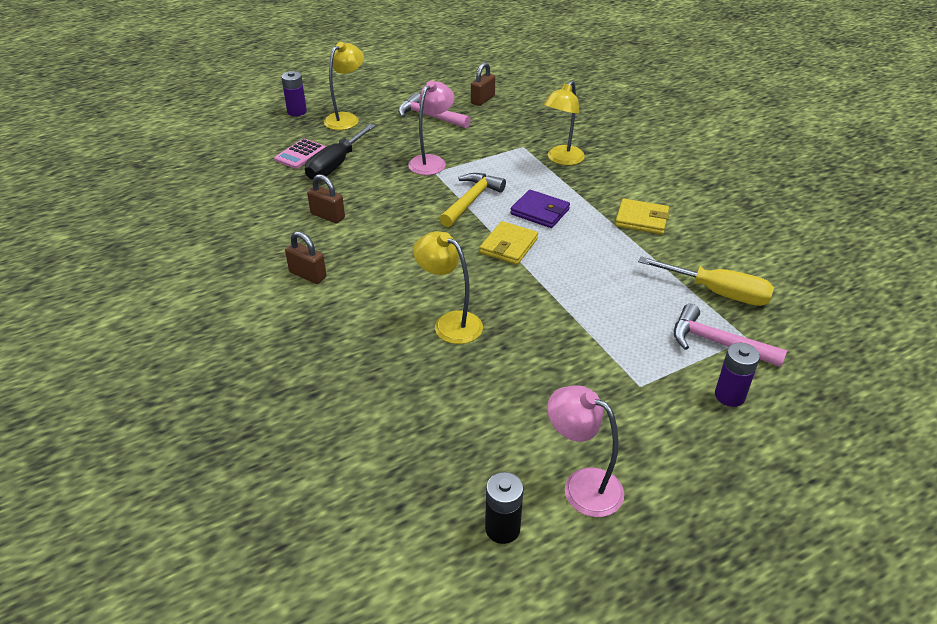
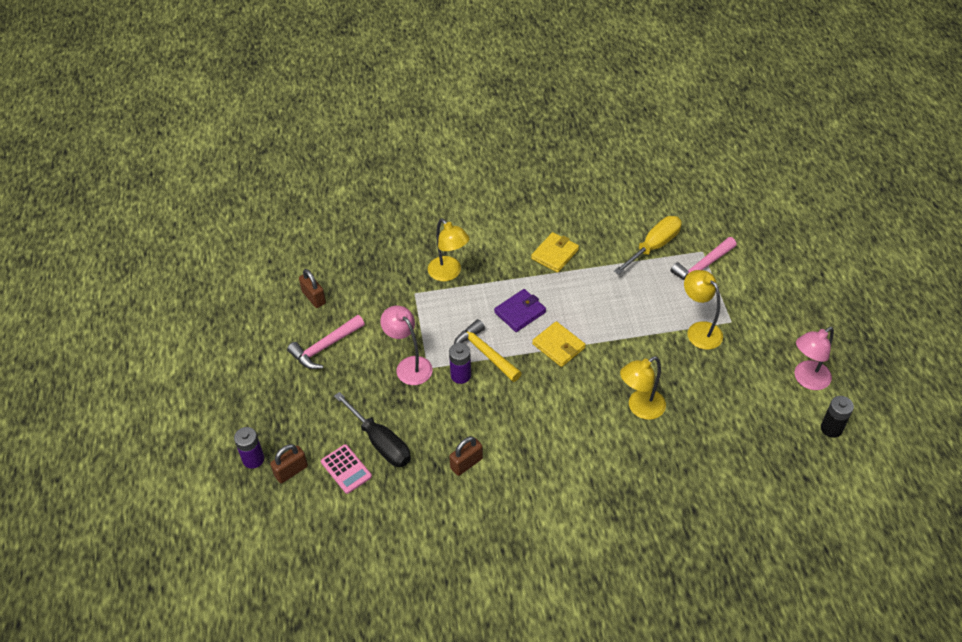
camera: 70 degrees left, 10 degrees up
brown padlock [285,231,327,284] -> brown padlock moved to [270,444,308,483]
yellow lamp [324,42,364,130] -> yellow lamp moved to [684,270,723,350]
purple battery [715,343,760,407] -> purple battery moved to [449,343,471,384]

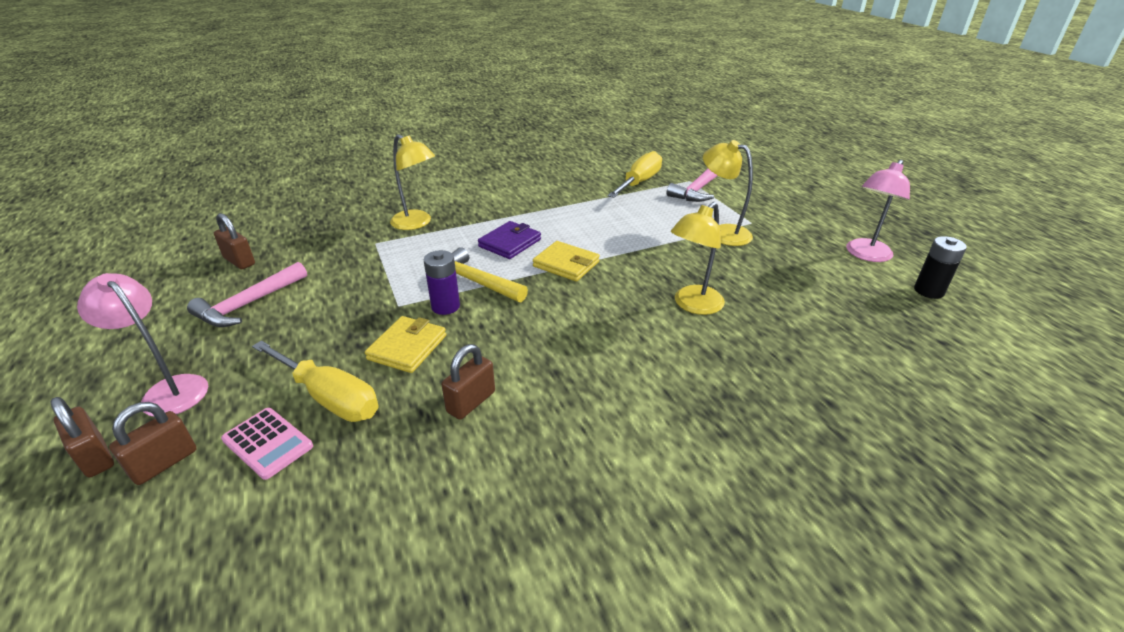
camera: 15 degrees left, 15 degrees down
purple battery [234,427,264,469] -> brown padlock [50,397,114,477]
black screwdriver [334,392,411,467] -> yellow screwdriver [252,341,379,422]
pink lamp [380,306,433,385] -> pink lamp moved to [77,273,208,417]
yellow wallet [531,232,579,273] -> yellow wallet moved to [365,316,446,373]

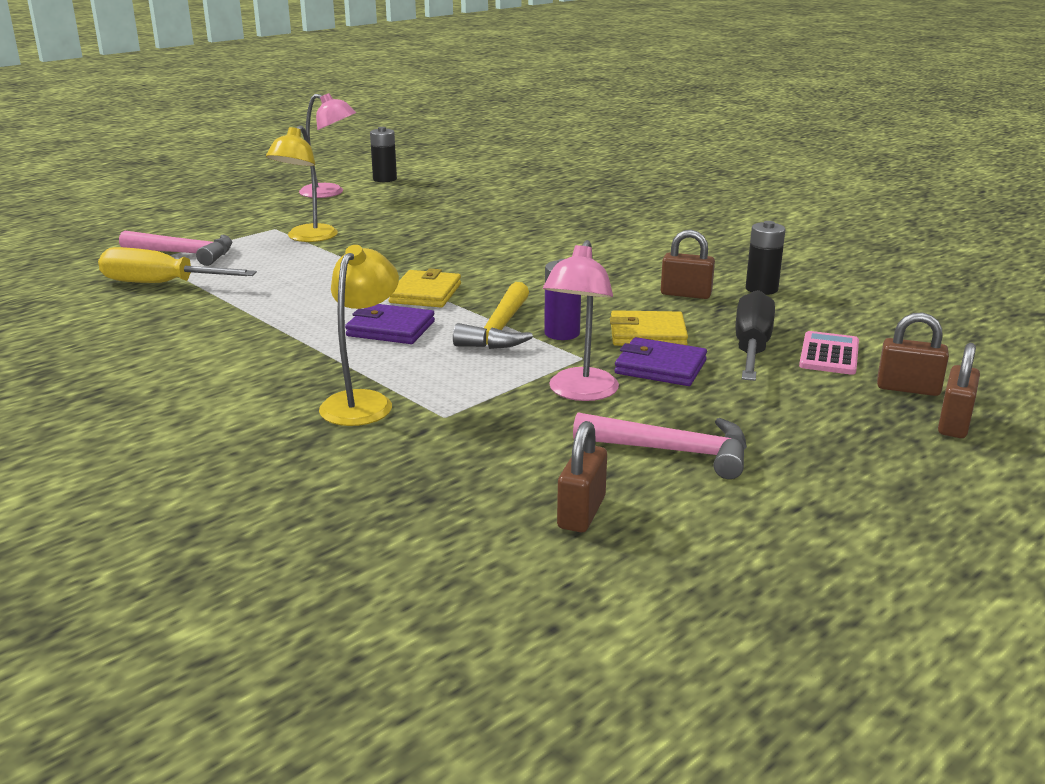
camera: 110 degrees left, 10 degrees down
pink lamp [77,273,208,417] -> pink lamp moved to [543,240,619,401]
yellow screwdriver [252,341,379,422] -> black screwdriver [736,290,775,381]
yellow lamp [671,202,725,315] -> none
none -> purple wallet [615,337,707,386]
none -> black battery [746,221,785,295]

